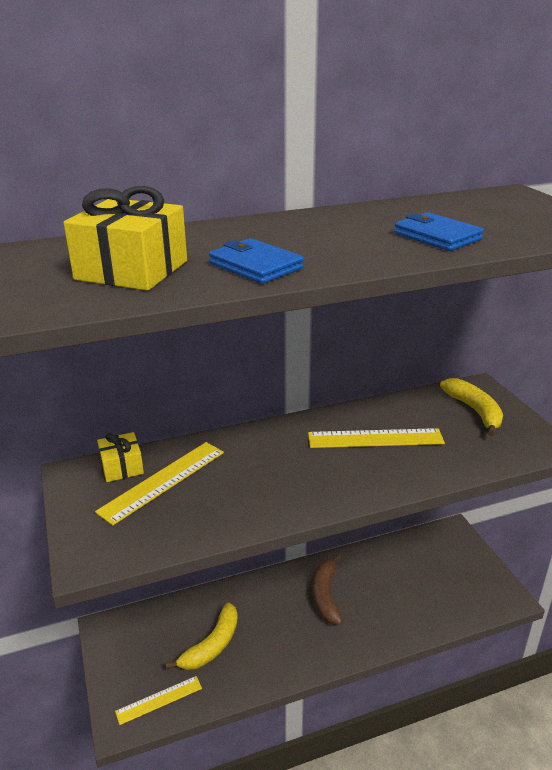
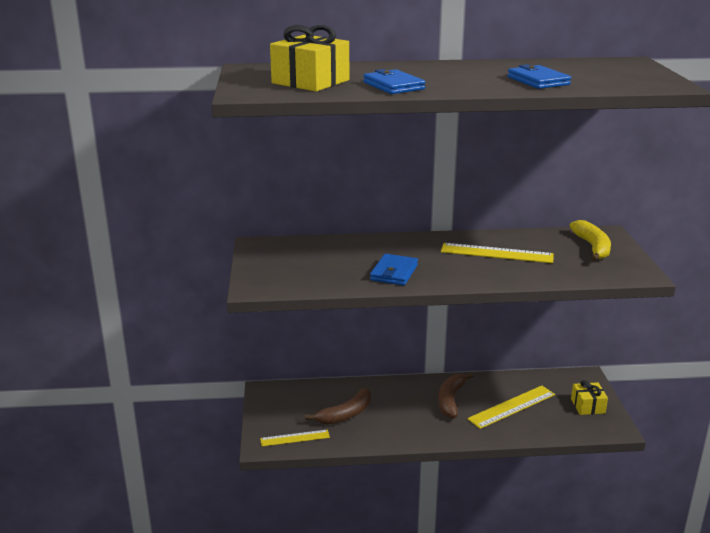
camera: 15 degrees right, 5 degrees down
yellow ruler [95,442,224,526] -> yellow ruler moved to [467,386,555,429]
yellow gift [97,432,144,482] -> yellow gift moved to [571,380,608,415]
yellow banana [165,602,238,670] -> brown banana [305,388,371,425]
none -> blue wallet [370,254,418,286]

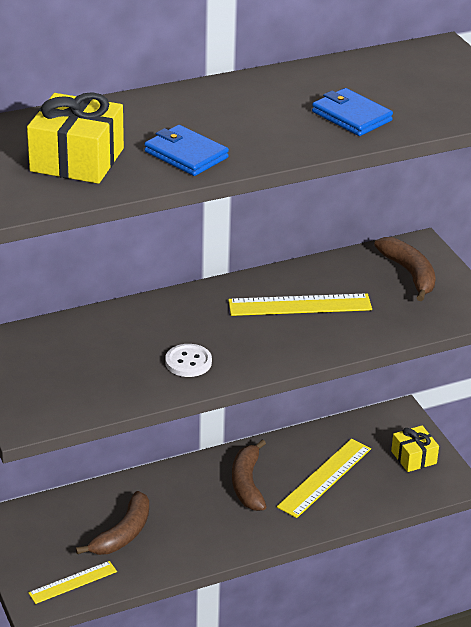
camera: 20 degrees left, 10 degrees up
blue wallet [370,254,418,286] -> white button [165,344,212,377]
yellow banana [569,220,611,261] -> brown banana [374,237,436,301]

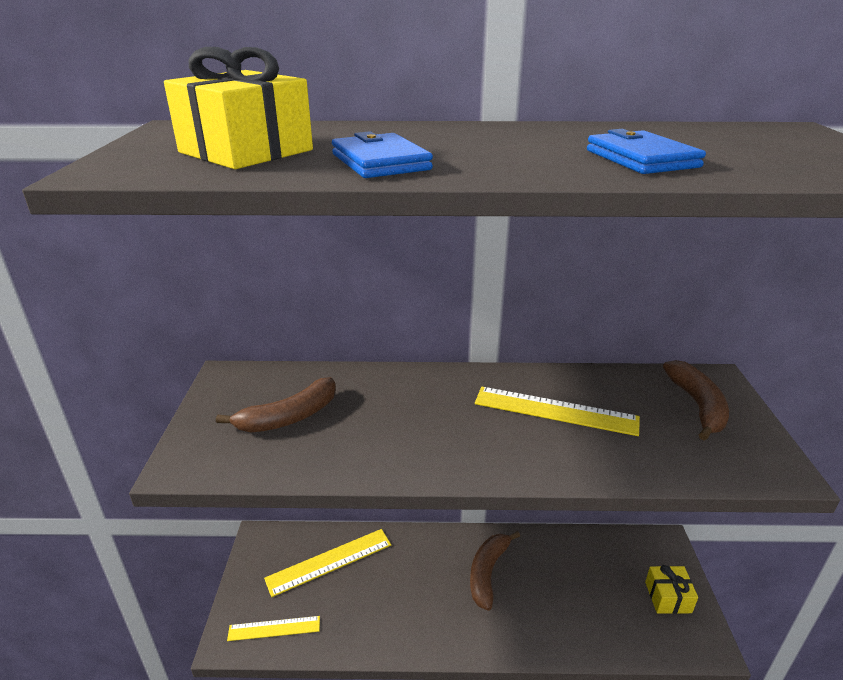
camera: 25 degrees right, 5 degrees down
brown banana [76,491,149,555] -> brown banana moved to [216,377,336,433]
white button [165,344,212,377] -> none
yellow ruler [277,439,371,518] -> yellow ruler moved to [264,529,391,597]

